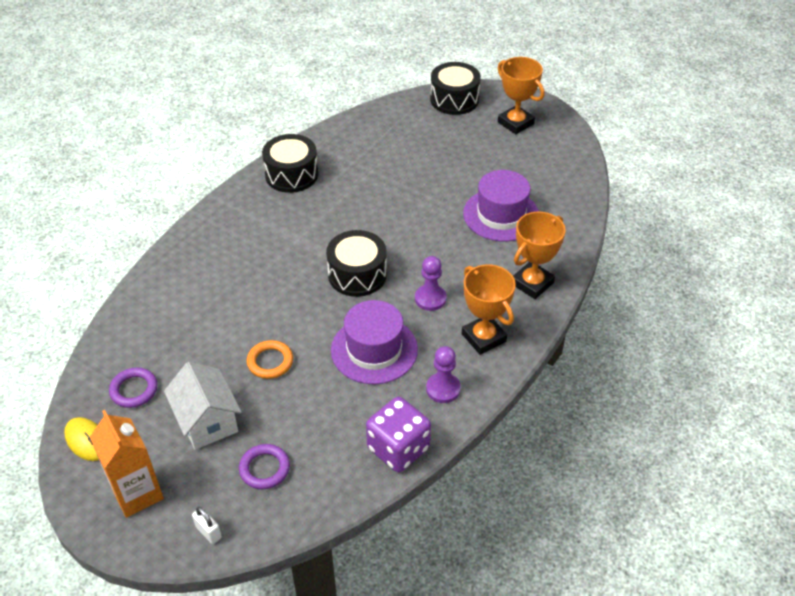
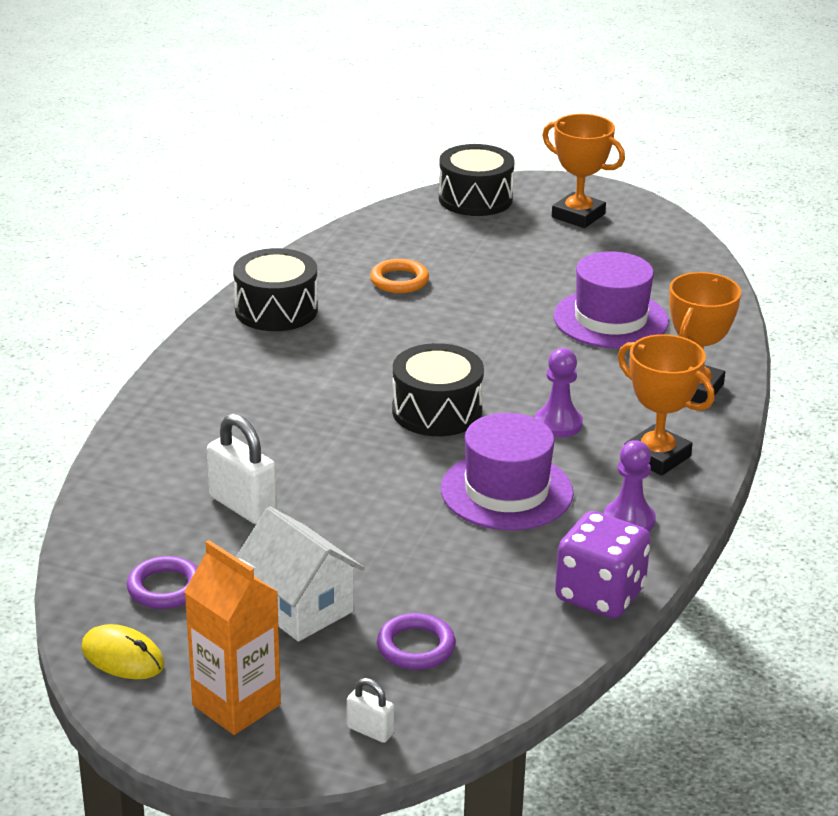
camera: 15 degrees left, 15 degrees down
orange ring [247,340,293,379] -> orange ring moved to [370,259,429,293]
none -> white padlock [207,414,277,524]

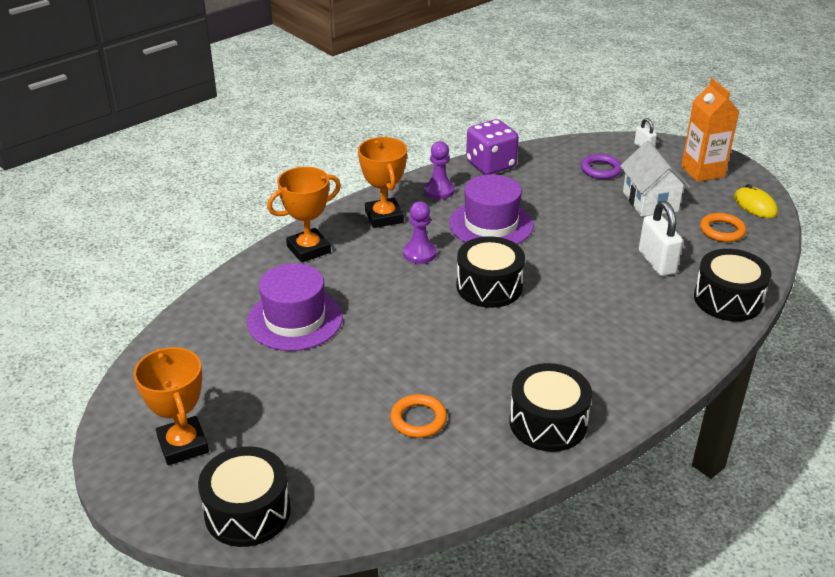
camera: 150 degrees left, 5 degrees up
purple ring [127,556,198,609] -> orange ring [700,213,746,242]
none -> black drum [694,249,772,321]

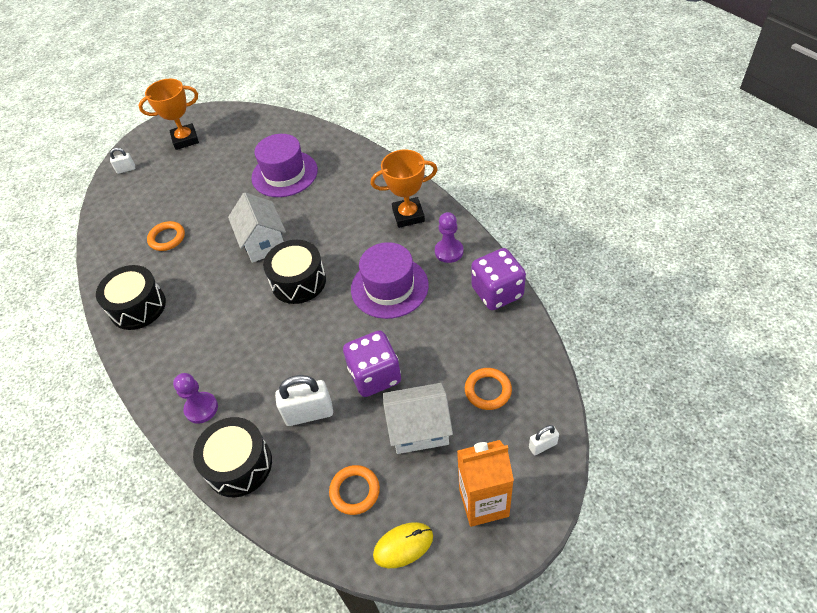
camera: 100 degrees right, 15 degrees up
black drum [198,446,291,547] -> white padlock [110,148,135,174]
orange trophy [267,167,341,263] -> none
purple pawn [403,201,437,264] -> purple pawn moved to [173,373,218,424]
purple ring [581,154,622,179] -> orange ring [465,368,512,410]
none -> white house [228,192,286,263]
none -> purple dice [343,330,401,397]

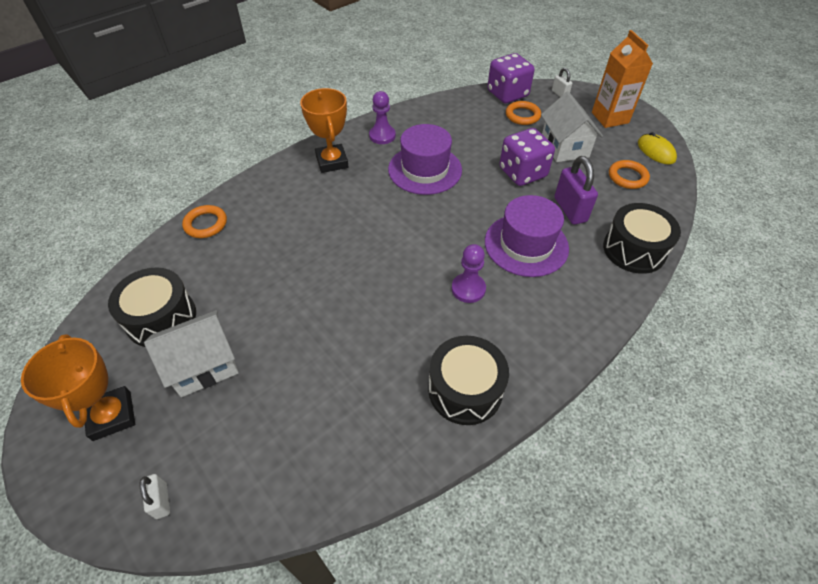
camera: 100 degrees left, 0 degrees up
orange ring [147,221,185,251] -> orange ring moved to [182,205,227,238]
purple pawn [173,373,218,424] -> purple pawn moved to [452,244,486,303]
white house [228,192,286,263] -> white house moved to [144,310,239,397]
purple hat [251,134,318,197] -> purple hat moved to [485,195,569,277]
black drum [263,240,326,304] -> black drum moved to [108,268,196,347]
white padlock [275,375,333,426] -> purple padlock [554,156,598,225]
purple dice [471,248,526,310] -> purple dice moved to [487,53,535,103]

